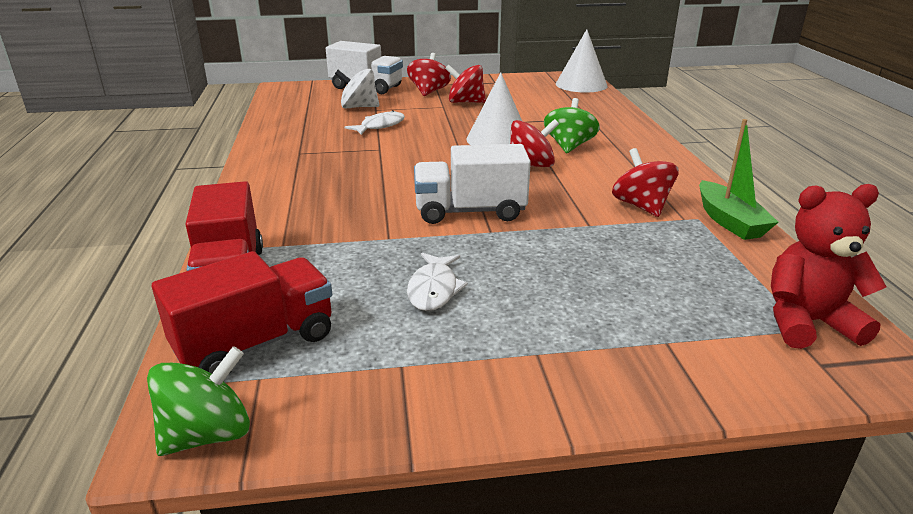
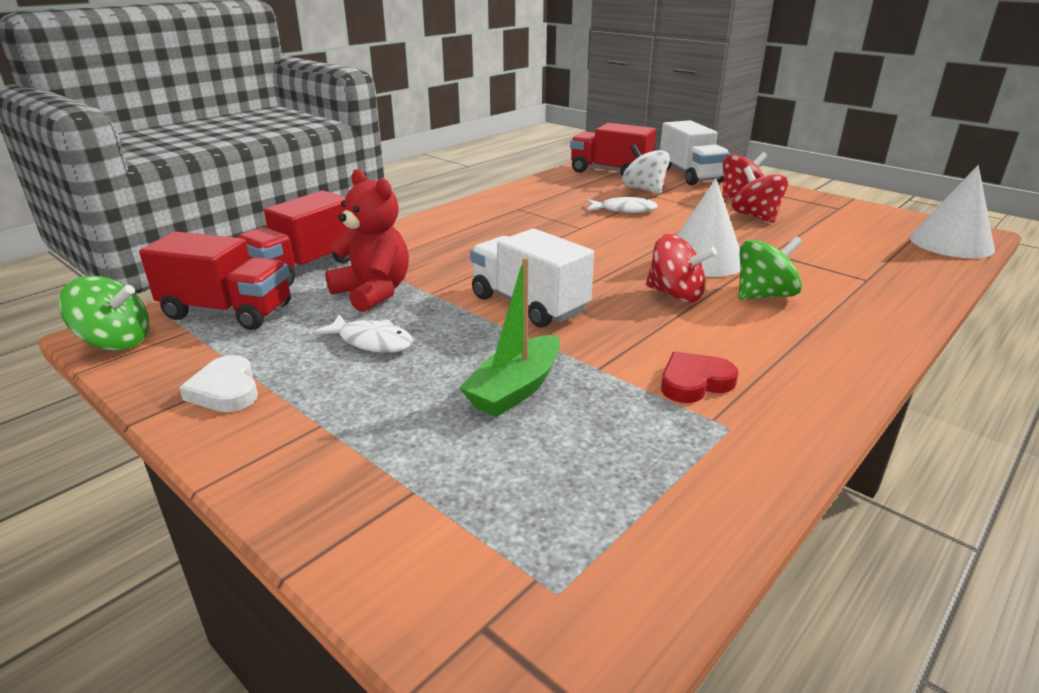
camera: 50 degrees right, 0 degrees up
white fish [407,253,468,311] -> white fish turned 120 degrees counterclockwise [312,314,413,353]
red spinning top [612,148,679,217] -> red heart [661,351,739,403]
green boat [699,119,778,240] -> green boat moved to [459,257,560,417]
red teddy bear [771,184,887,349] -> red teddy bear moved to [325,169,409,312]
none -> white heart [179,355,258,412]
none -> red truck [570,123,656,176]

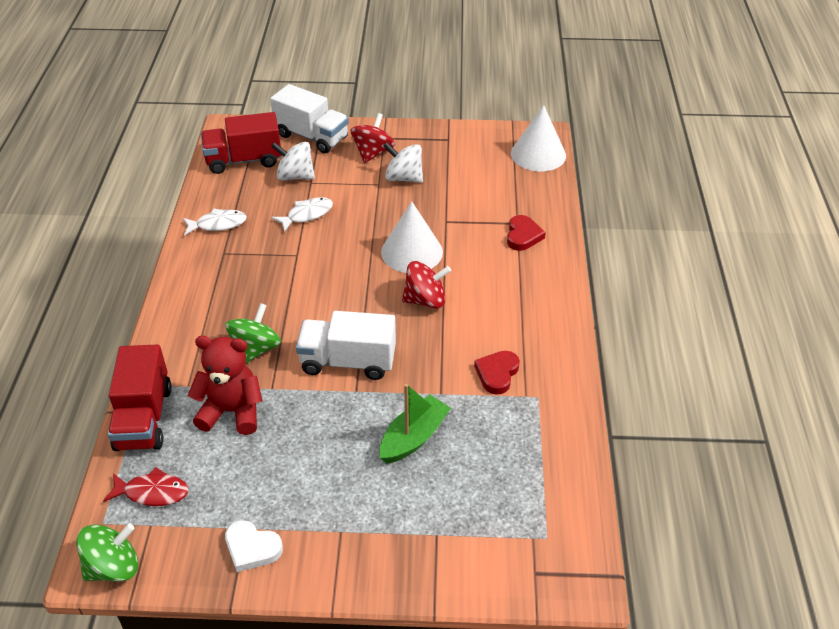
camera: 40 degrees left, 15 degrees up
red truck [139,232,291,330] -> red fish [103,467,188,506]
white fish [312,314,413,353] -> white fish moved to [183,208,247,236]
green boat [459,257,560,417] -> green boat turned 135 degrees counterclockwise [380,384,451,463]
red spinning top [732,166,788,223] -> white spinning top [384,142,423,183]
green spinning top [739,236,802,300] -> green spinning top moved to [225,303,281,364]
none -> red heart [507,215,546,251]

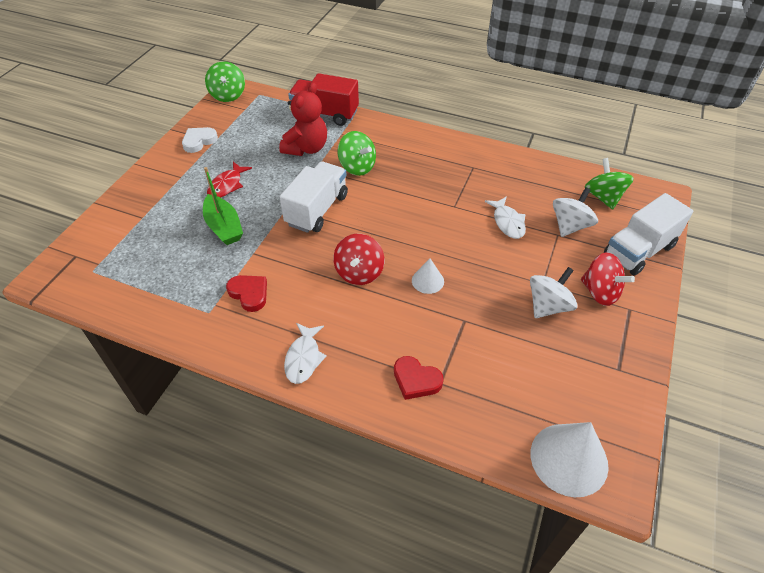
camera: 110 degrees right, 5 degrees up
red fish [103,467,188,506] -> red fish moved to [207,162,252,198]
white fish [183,208,247,236] -> white fish moved to [284,323,327,384]
red truck [201,112,281,174] -> green spinning top [585,158,634,210]
white cone [381,201,443,273] -> white cone [412,259,444,294], size x0.53

